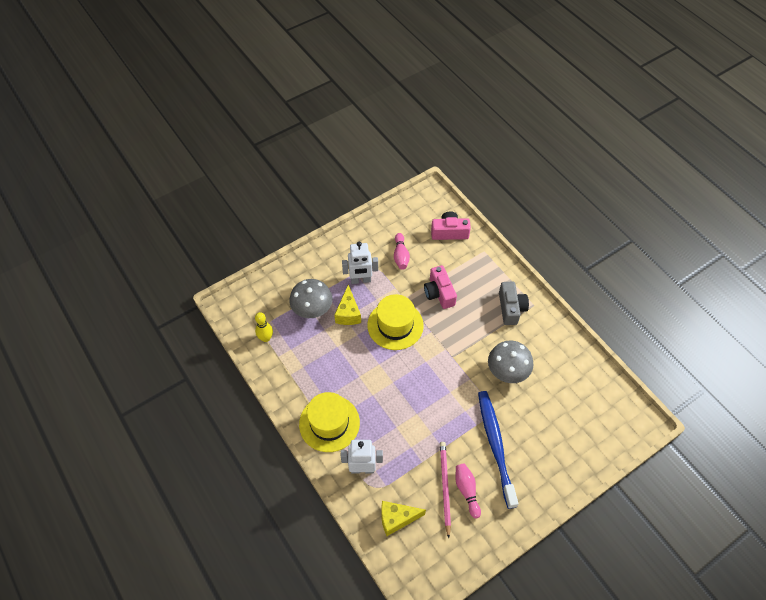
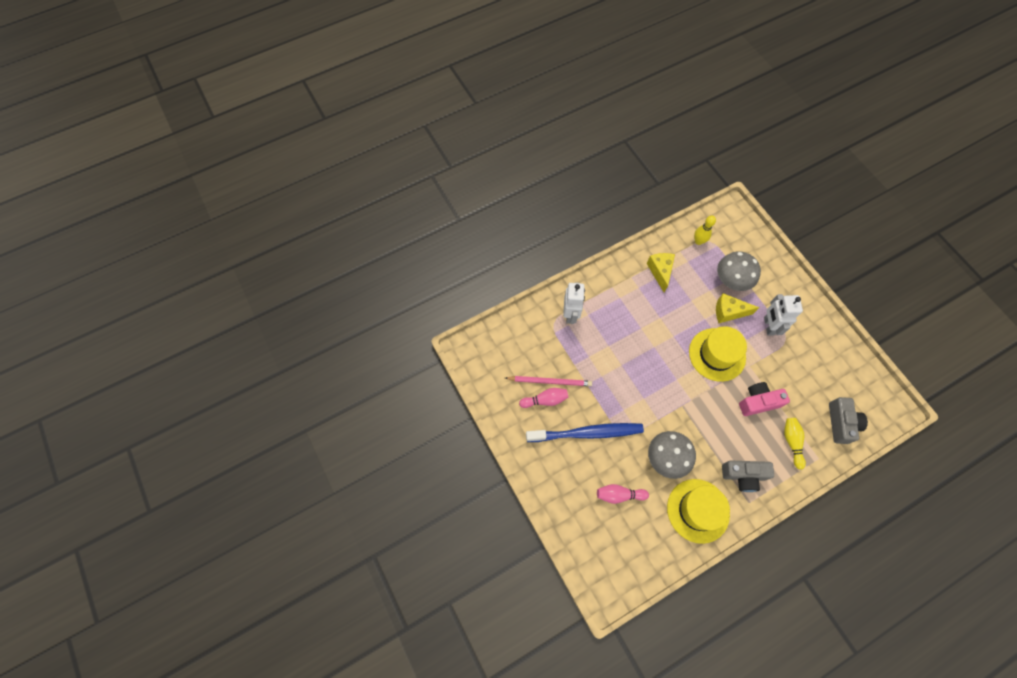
camera: 95 degrees right, 10 degrees up
yellow hat [299,392,360,452] -> yellow hat moved to [667,479,730,544]
yellow cheese [381,501,426,536] -> yellow cheese moved to [647,253,675,292]
pink bowling pin [394,233,410,270] -> pink bowling pin moved to [597,484,649,504]
pink camera [431,211,471,240] -> grey camera [829,397,868,444]
none -> yellow bowling pin [784,418,806,470]

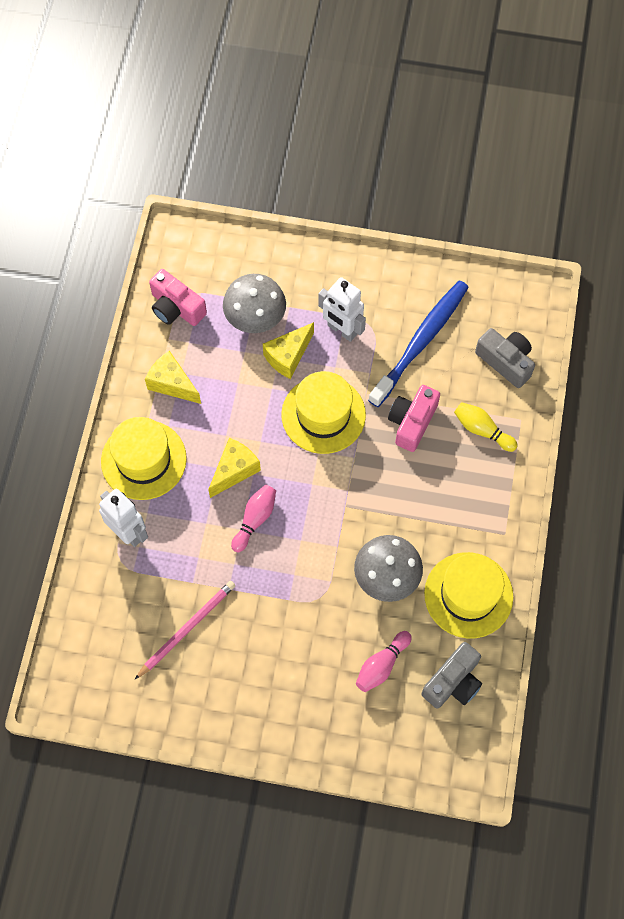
camera: 50 degrees left, 0 degrees up
pink bowling pin [519,388,569,408] -> pink bowling pin moved to [231,485,276,552]
blue toothbrush [526,423,644,442] -> blue toothbrush moved to [368,280,469,407]
yellow bowling pin [694,215,716,245] -> pink camera [149,269,207,326]
grey camera [722,460,774,492] -> grey camera moved to [421,642,482,709]
none -> yellow hat [101,417,187,500]
none -> yellow cheese [208,438,261,498]

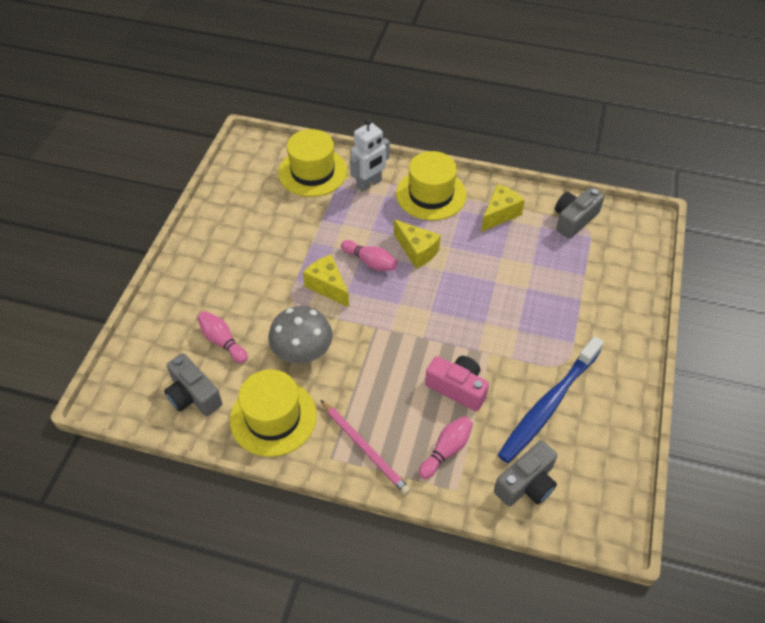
camera: 95 degrees right, 15 degrees down
pink pencil [135,581,235,679] -> pink pencil moved to [321,400,411,495]
pink camera [149,269,207,326] -> grey camera [555,187,605,239]
grey mushroom [223,274,286,333] -> none
yellow cheese [263,322,314,379] -> yellow cheese moved to [303,254,349,307]
yellow hat [281,371,366,454] -> yellow hat moved to [278,129,347,197]
white robot [318,277,366,342] -> none
blue toothbrush [368,280,469,407] -> blue toothbrush turned 90 degrees clockwise [498,336,604,463]
yellow bowling pin [454,402,518,452] -> pink bowling pin [419,416,473,479]

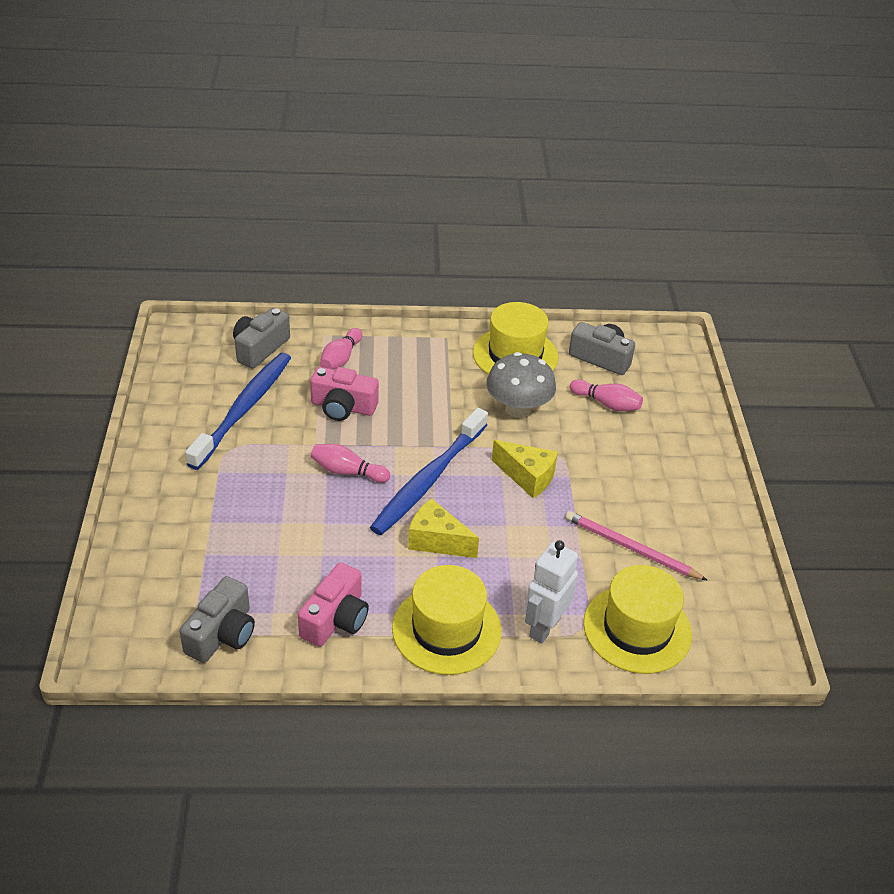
camera: 160 degrees right, 10 degrees down
pink pencil [321,400,411,495] -> pink pencil moved to [565,511,708,581]
pink bowling pin [341,240,397,271] -> pink bowling pin moved to [311,444,390,483]
yellow cheese [481,184,525,232] -> pink camera [298,562,369,647]
none -> blue toothbrush [370,408,488,535]

